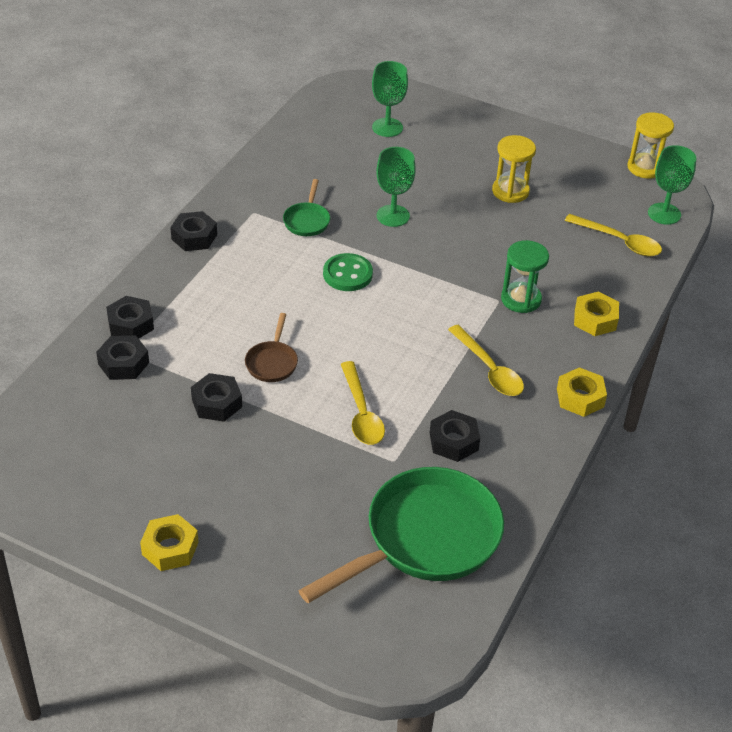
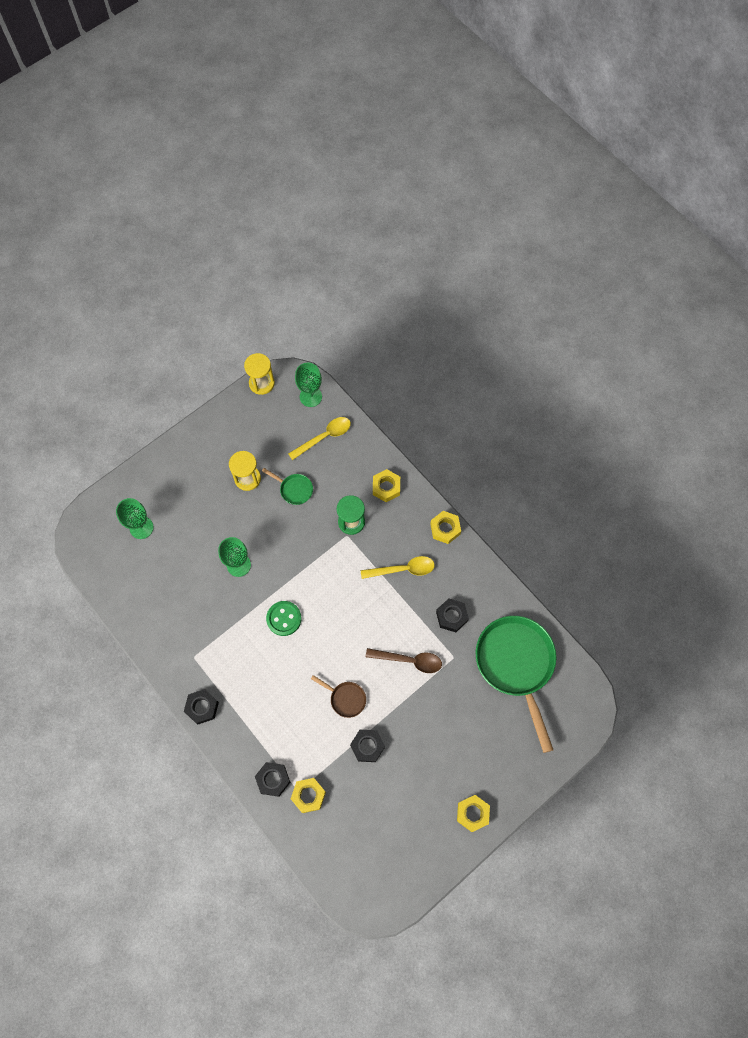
camera: 65 degrees left, 25 degrees up
black nut [96,335,149,380] -> yellow nut [291,778,326,813]
green pan [283,179,330,236] -> green pan moved to [262,468,313,505]
yellow spoon [341,361,385,445] -> brown spoon [366,648,442,673]

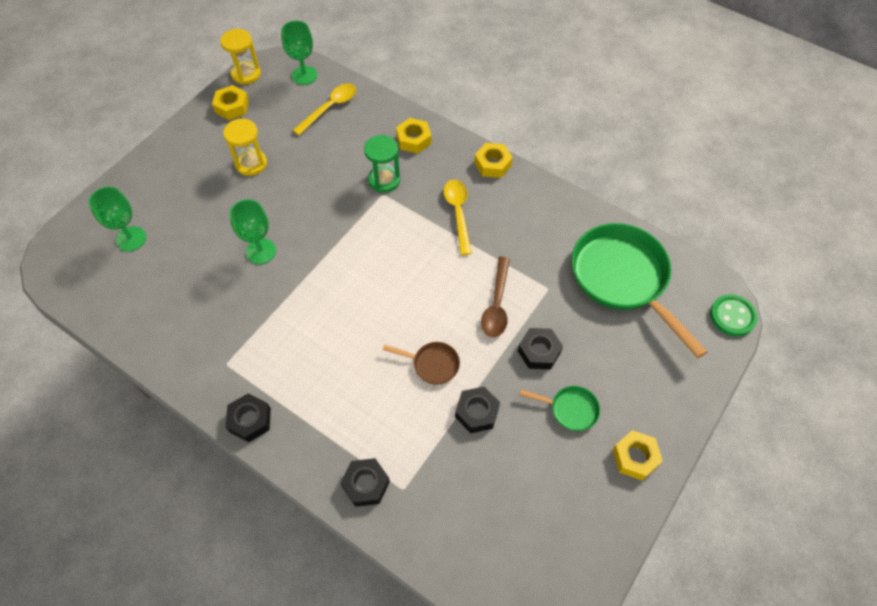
camera: 15 degrees left, 10 degrees down
green pan [262,468,313,505] -> green pan moved to [519,386,600,431]
green button [266,601,301,636] -> green button moved to [710,294,758,336]
yellow nut [291,778,326,813] -> yellow nut moved to [212,85,249,120]
yellow spoon [361,556,435,579] -> yellow spoon turned 75 degrees counterclockwise [444,180,472,255]
brown spoon [366,648,442,673] -> brown spoon turned 105 degrees clockwise [481,257,510,337]
black nut [436,598,469,632] -> black nut moved to [518,328,563,369]

